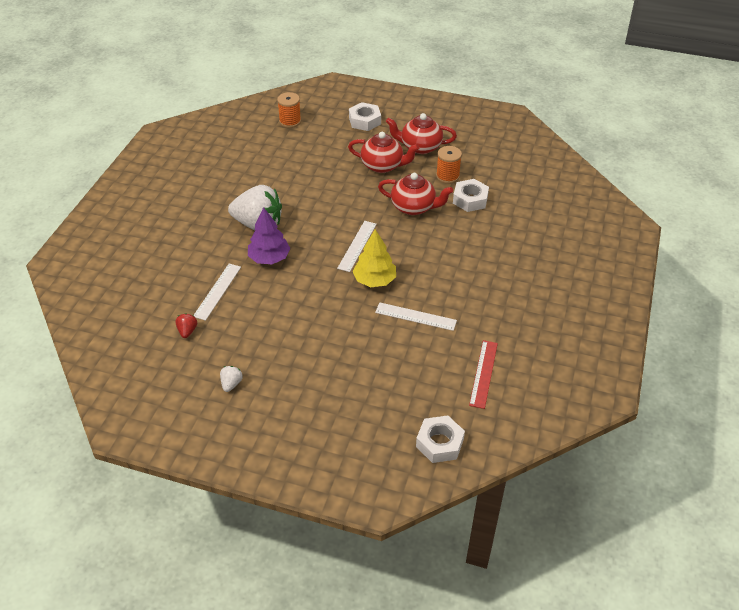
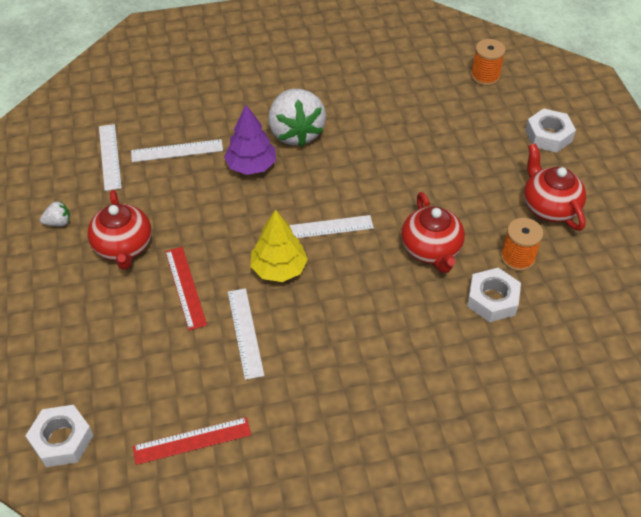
camera: 60 degrees right, 5 degrees up
red strawberry [175,313,197,338] -> white ruler [99,124,122,191]
red teapot [348,132,419,173] -> red teapot moved to [88,190,152,270]
none -> red ruler [165,247,207,331]

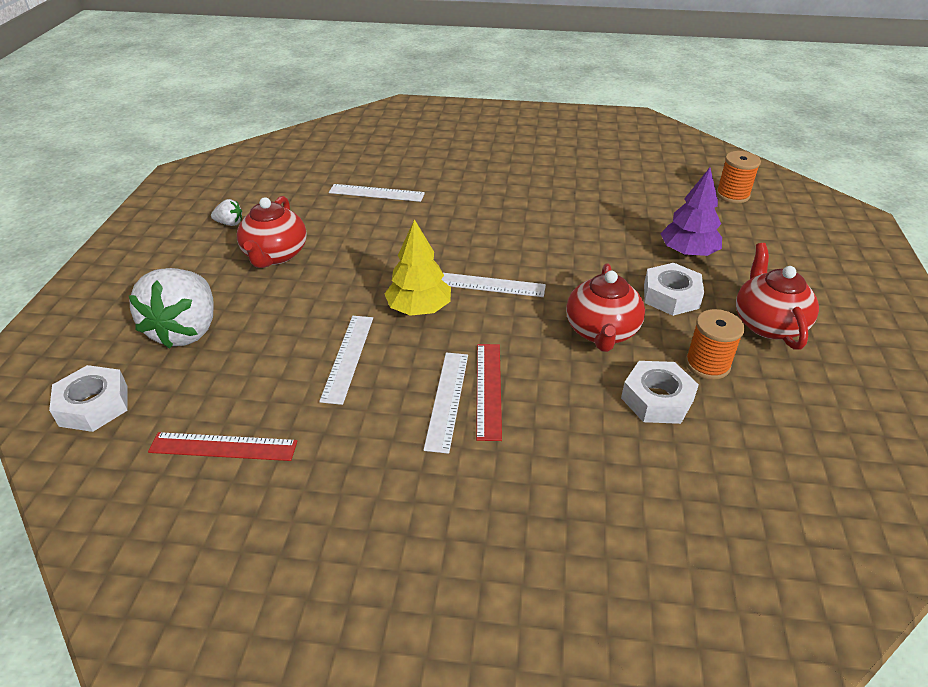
camera: 20 degrees right, 10 degrees down
white ruler [99,124,122,191] -> white ruler moved to [423,352,468,454]
red ruler [165,247,207,331] -> red ruler moved to [476,344,502,441]
purple tree [224,105,276,175] -> purple tree moved to [660,168,722,257]
white strawberry [268,89,326,147] -> white strawberry moved to [129,268,214,349]
white nut [525,109,576,153] -> white nut moved to [644,263,704,316]

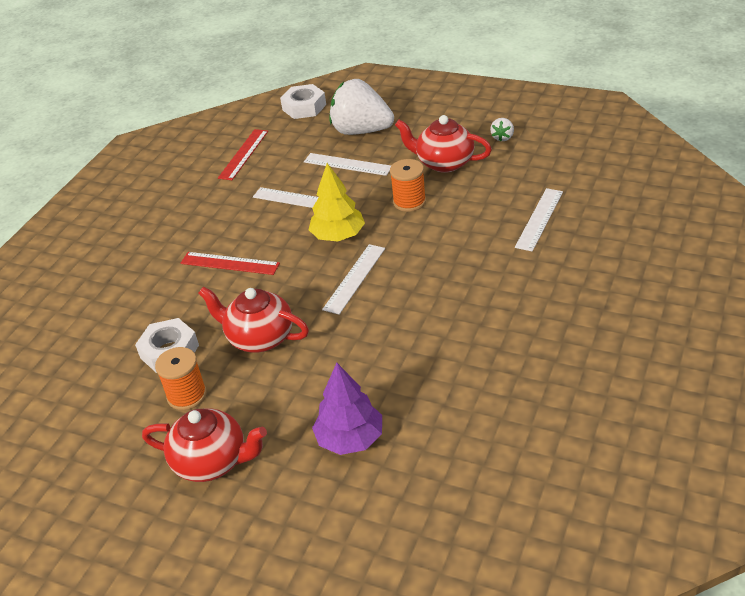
camera: 110 degrees right, 0 degrees up
white ruler [423,352,468,454] -> white ruler moved to [304,153,391,176]
white nut [644,263,704,316] -> none
orange spool [716,151,761,203] -> orange spool moved to [390,159,426,212]

